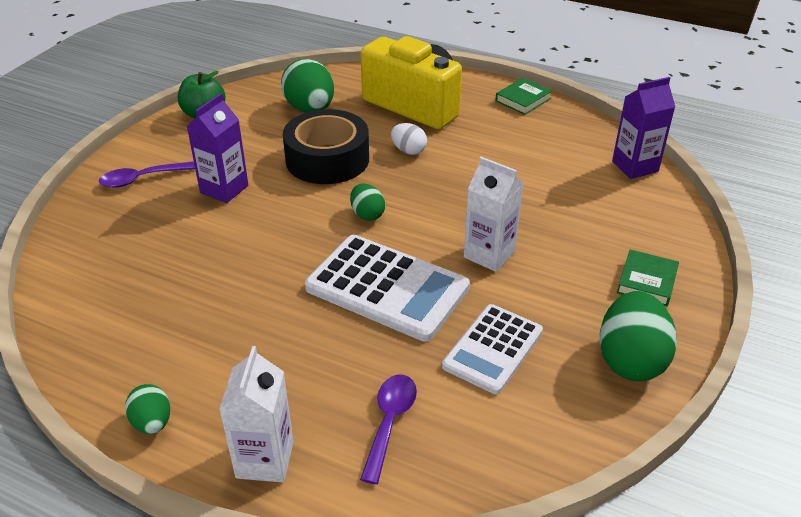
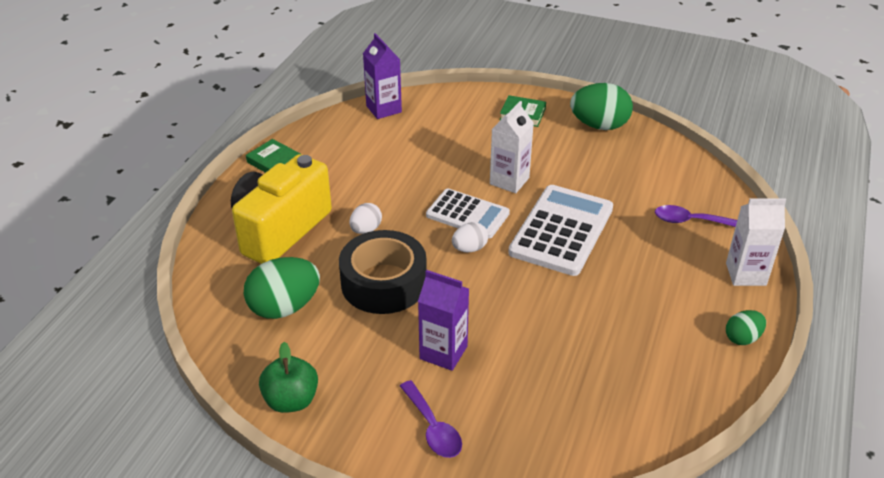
camera: 95 degrees left, 0 degrees up
green egg [350,183,385,221] -> white egg [452,222,488,253]
white calculator [442,304,543,394] -> white calculator moved to [426,189,510,239]

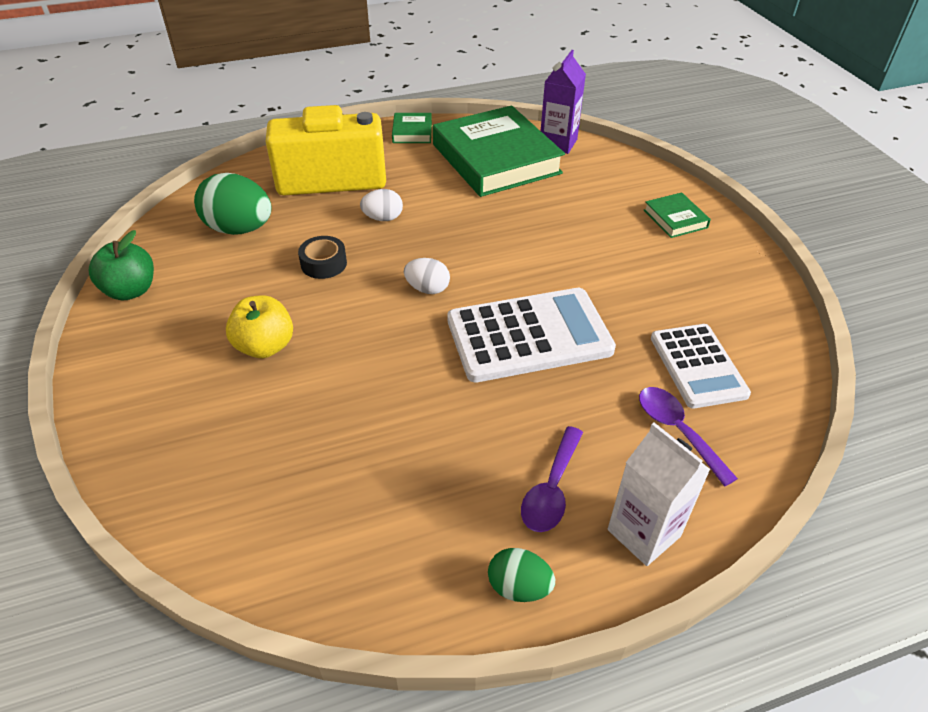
camera: 50 degrees right, 5 degrees up
black tape [339,230,427,314] -> black tape [298,236,347,279], size x0.48
purple spoon [400,380,462,458] -> purple spoon moved to [521,426,583,532]
purple carton [418,270,469,371] -> yellow apple [226,295,293,358]
white calculator [426,189,510,239] -> white calculator moved to [651,324,751,409]
white carton [490,101,534,193] -> none
green egg [570,83,633,130] -> none
none -> green book [433,105,565,197]

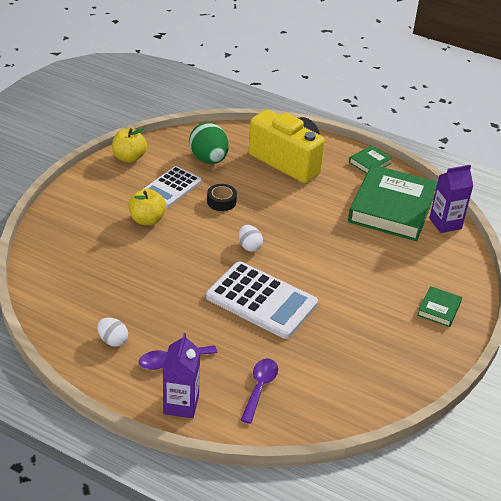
camera: 45 degrees right, 5 degrees down
green apple [89,230,154,300] -> yellow apple [112,128,147,163]
white egg [360,189,403,221] -> white egg moved to [97,318,128,347]
green egg [488,548,555,602] -> none
white carton [608,423,711,566] -> purple carton [163,333,200,418]
white calculator [651,324,751,409] -> white calculator moved to [142,166,202,208]

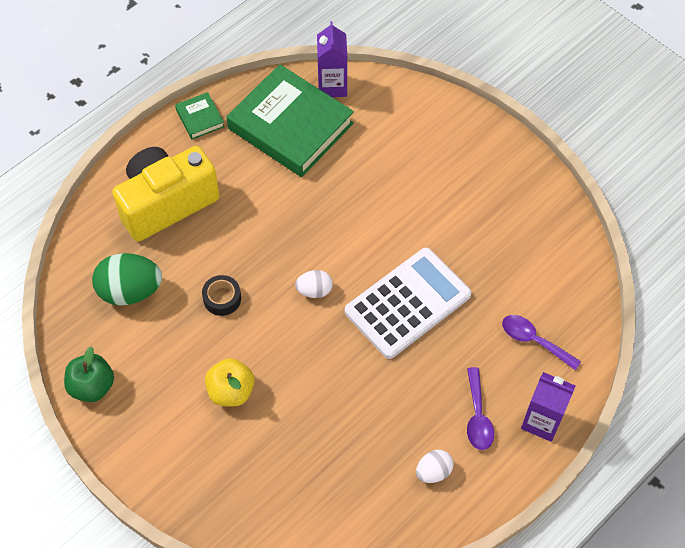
camera: 70 degrees left, 20 degrees up
yellow apple [112,128,147,163] -> green apple [64,346,114,402]
white calculator [142,166,202,208] -> none
green book [417,286,462,327] -> none

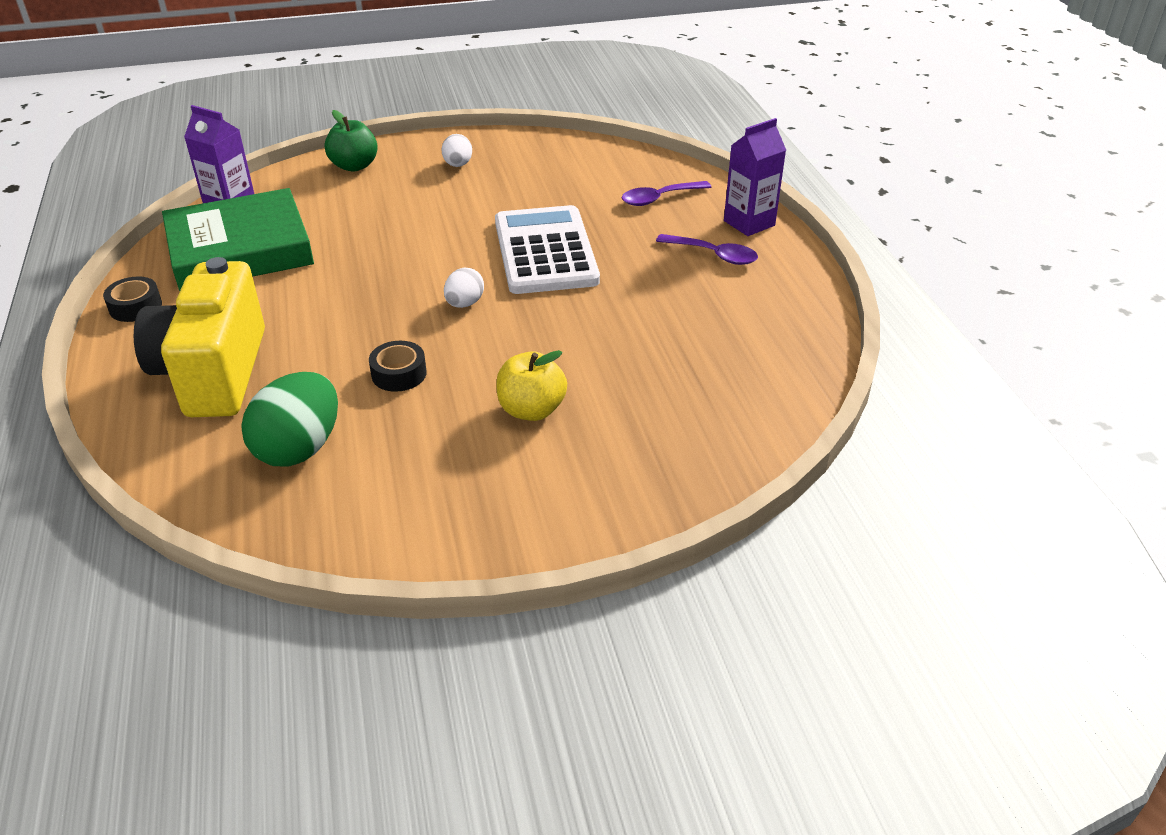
camera: 60 degrees left, 20 degrees down
green apple [64,346,114,402] -> green apple moved to [325,110,378,172]
green book [175,92,224,140] -> black tape [103,276,162,322]
white egg [416,450,454,483] -> white egg moved to [441,134,472,167]

